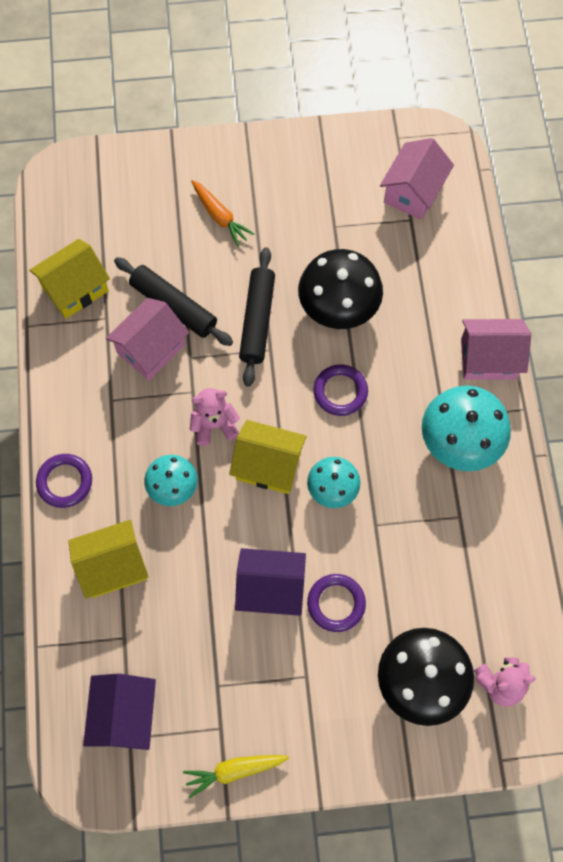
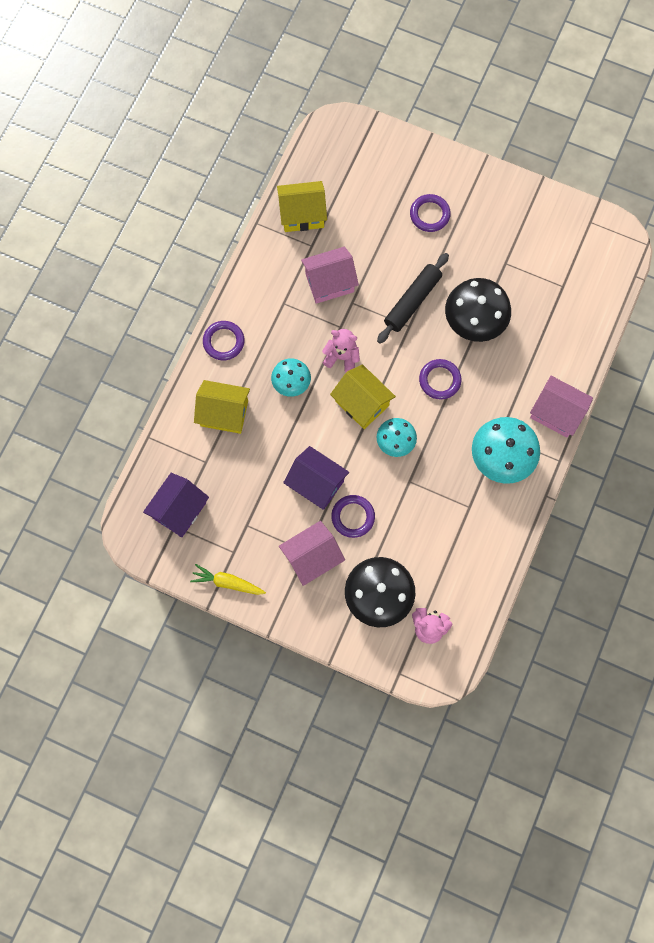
camera: 30 degrees right, 5 degrees up
black rolling pin [114,257,233,346] -> none
orange carrot [191,180,255,247] -> purple ring [410,194,451,232]
pink house [380,138,454,220] -> pink house moved to [279,521,345,586]

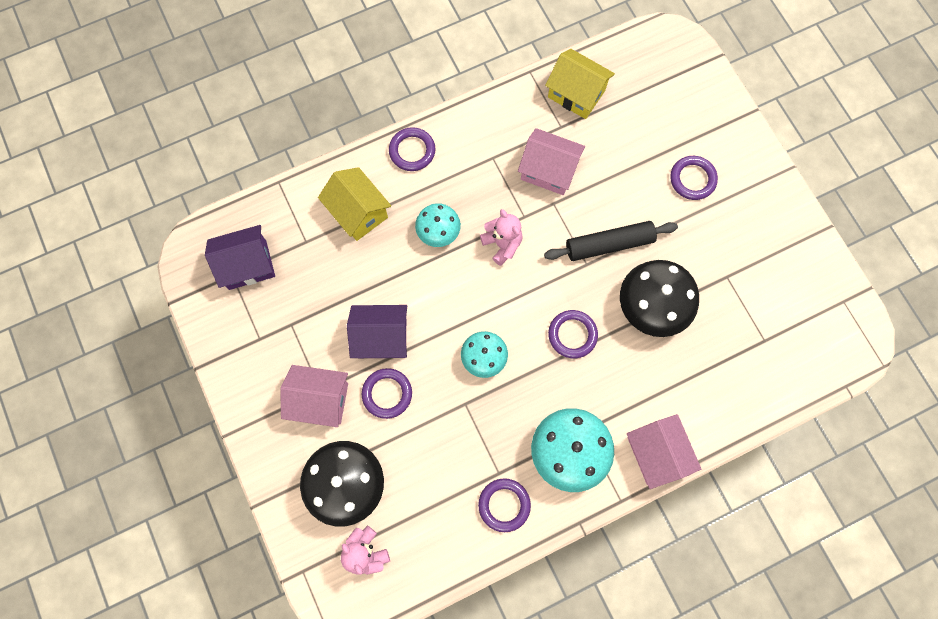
camera: 40 degrees right, 0 degrees up
yellow carrot [190,564,266,595] -> none
purple house [283,446,349,510] -> purple house turned 75 degrees counterclockwise [347,305,407,358]
yellow house [330,364,396,429] -> none
none -> purple ring [478,478,531,532]

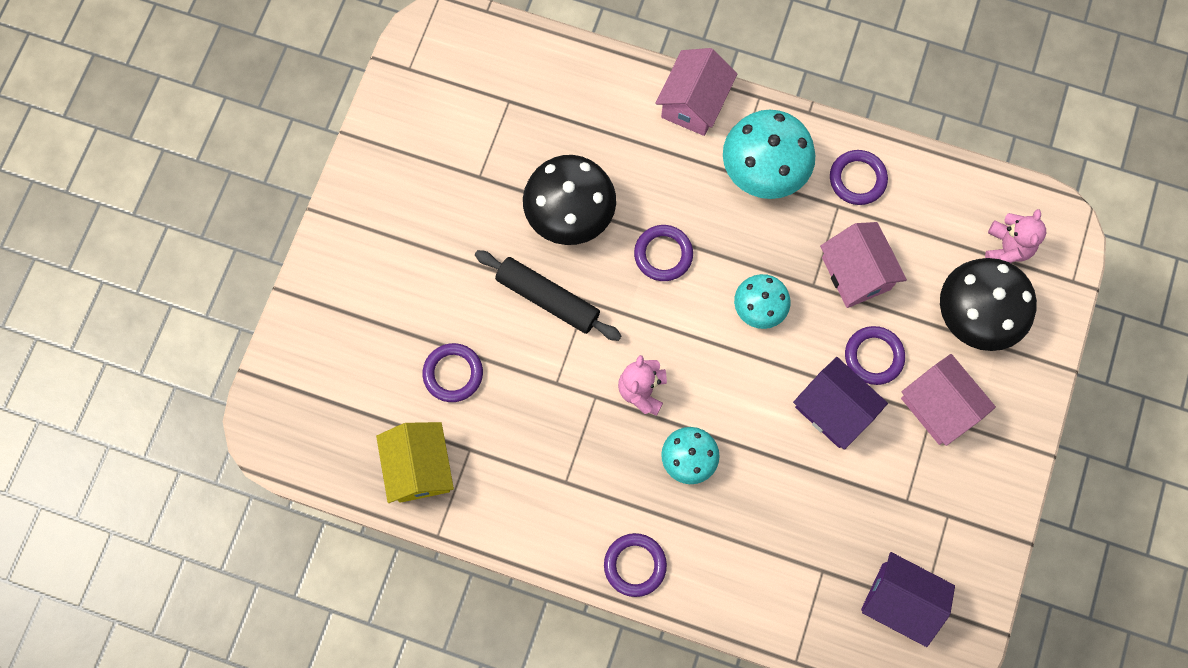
camera: 135 degrees left, 0 degrees up
yellow house [318,167,391,241] -> none
pink house [518,128,585,195] -> pink house moved to [820,222,907,308]
purple ring [670,156,718,200] -> purple ring moved to [422,343,483,402]

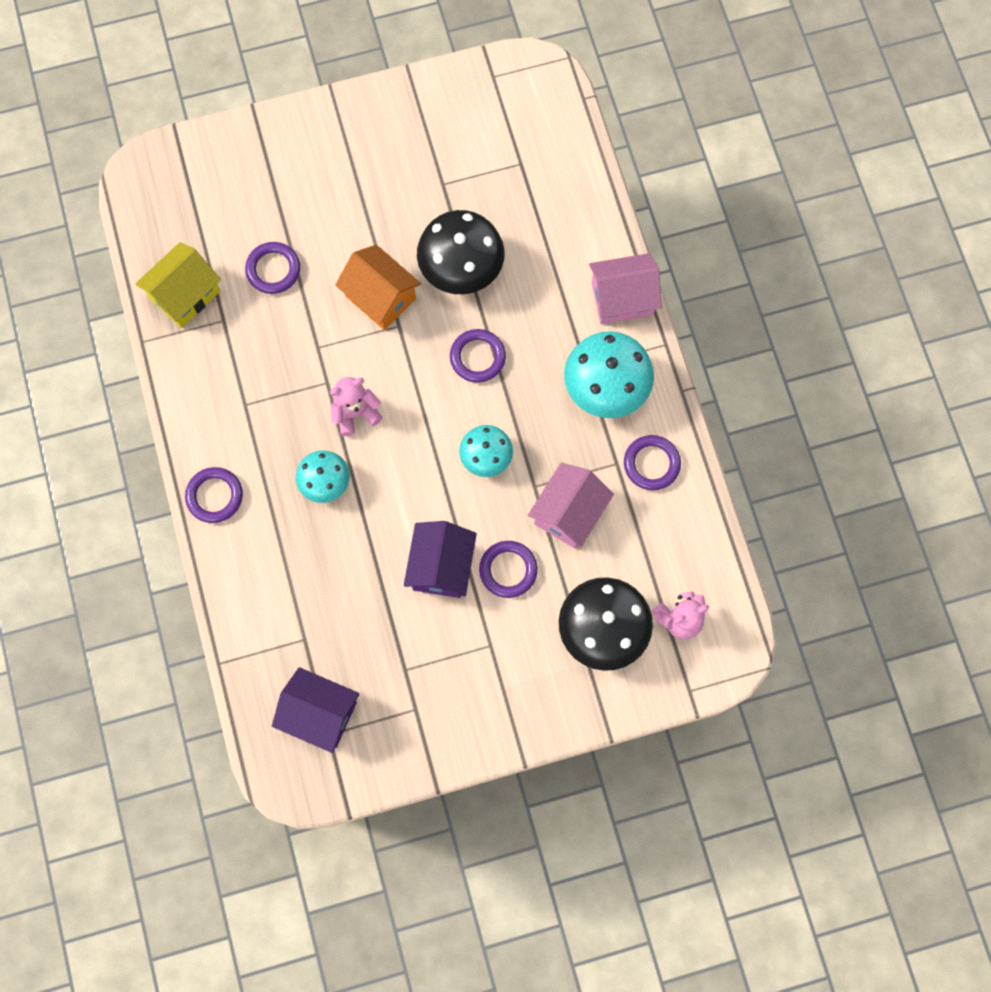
camera: 55 degrees right, 0 degrees up
black rolling pin [475,250,622,341] -> orange house [335,245,421,330]
purple house [861,552,955,647] -> purple house turned 60 degrees counterclockwise [272,667,360,753]
pink house [901,354,996,446] -> none

